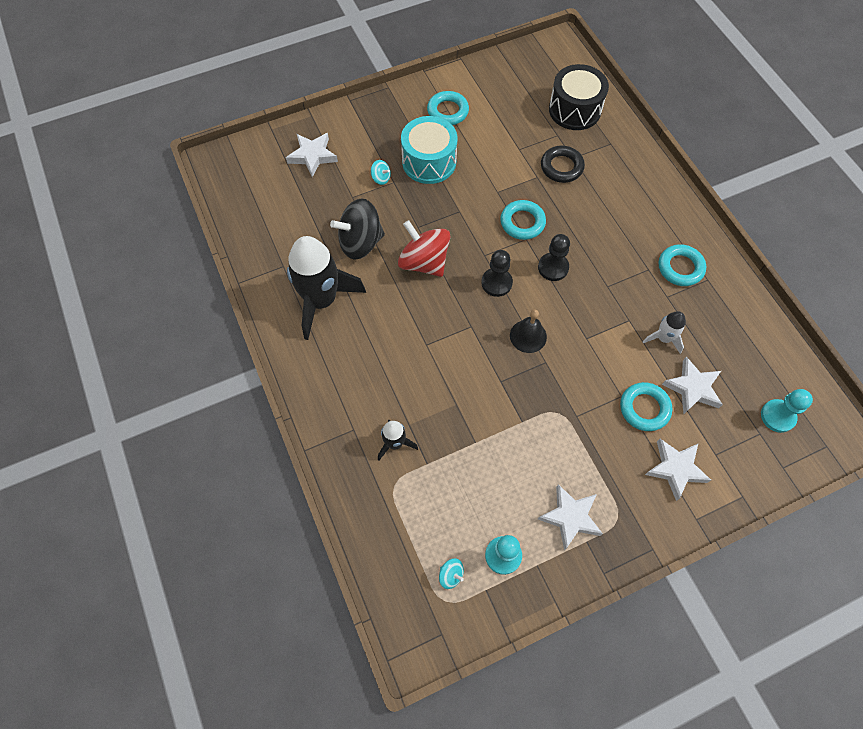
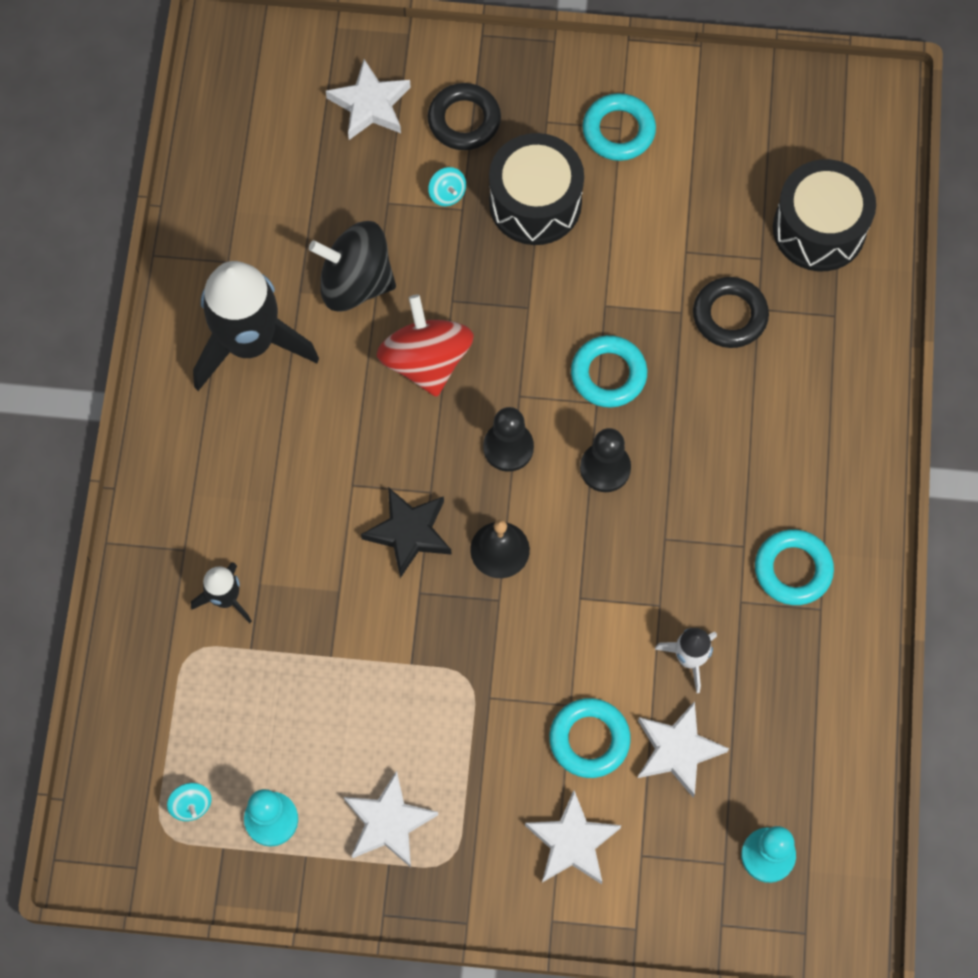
camera: 30 degrees right, 5 degrees up
turquoise drum [401,116,457,184] -> black drum [489,133,584,245]
none -> black star [361,487,452,578]
none -> black ring [428,83,501,150]

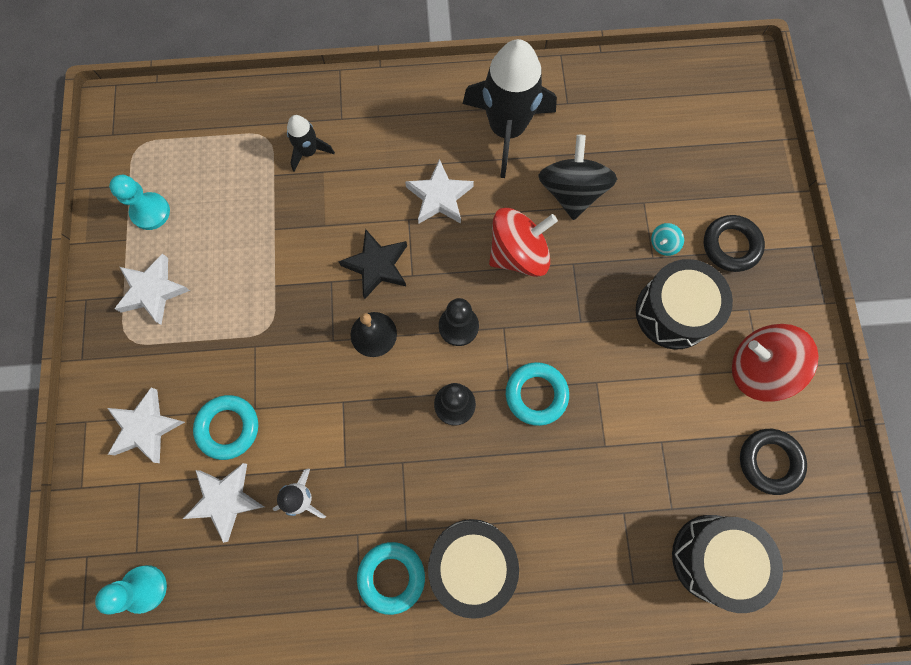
camera: 80 degrees right, 5 degrees up
turquoise spinning top [167,783,212,821] -> none
white star [326,59,411,140] -> white star moved to [405,159,474,224]
turquoise ring [582,93,656,161] -> red spinning top [732,324,819,401]
black ring [693,277,769,348] -> black ring moved to [740,429,807,495]
none -> black drum [428,519,519,619]

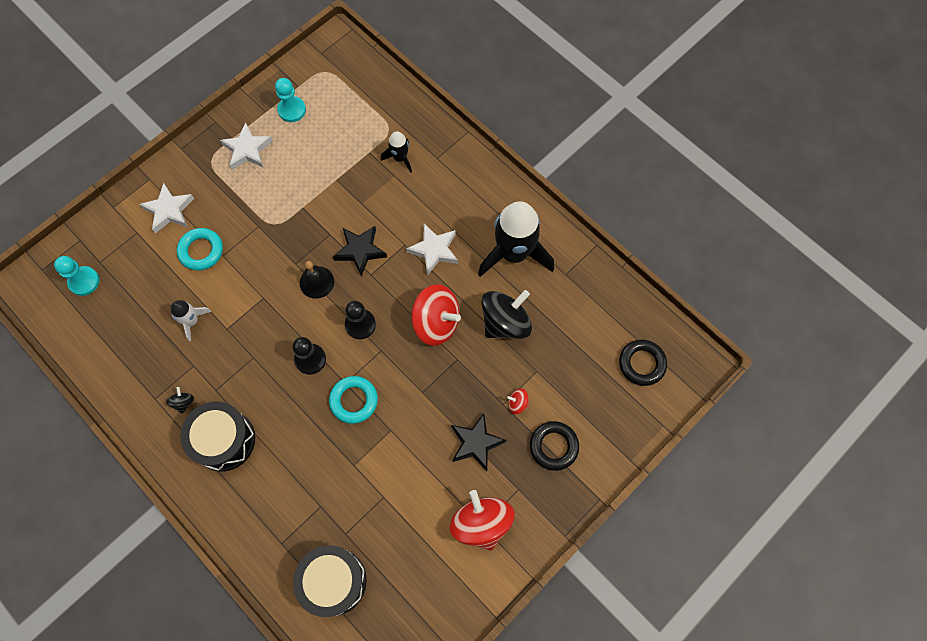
camera: 50 degrees right, 5 degrees down
white star [183,463,264,543] -> none
turquoise ring [357,542,425,615] -> black spinning top [166,387,194,414]
black drum [636,259,733,349] -> black star [451,413,507,471]
turquoise spinning top [651,223,684,256] -> red spinning top [507,389,529,414]
black ring [740,429,807,495] -> black ring moved to [619,340,667,386]

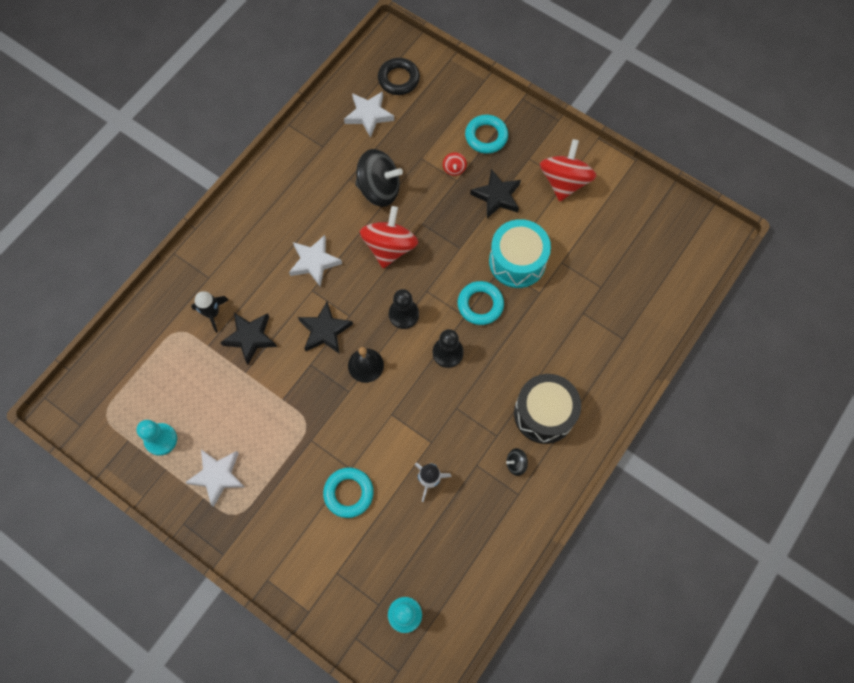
camera: 100 degrees left, 0 degrees up
white star [139,183,194,234] -> white star moved to [344,91,394,138]
black drum [293,545,367,617] -> none
red spinning top [450,490,515,551] -> red spinning top turned 135 degrees clockwise [540,139,596,201]
black rocket [478,201,554,277] -> none
black spinning top [481,290,532,339] -> black spinning top turned 150 degrees clockwise [355,149,403,207]
black ring [530,421,579,471] -> turquoise ring [465,115,508,154]
none -> black star [220,313,277,365]
none -> turquoise drum [489,219,551,288]

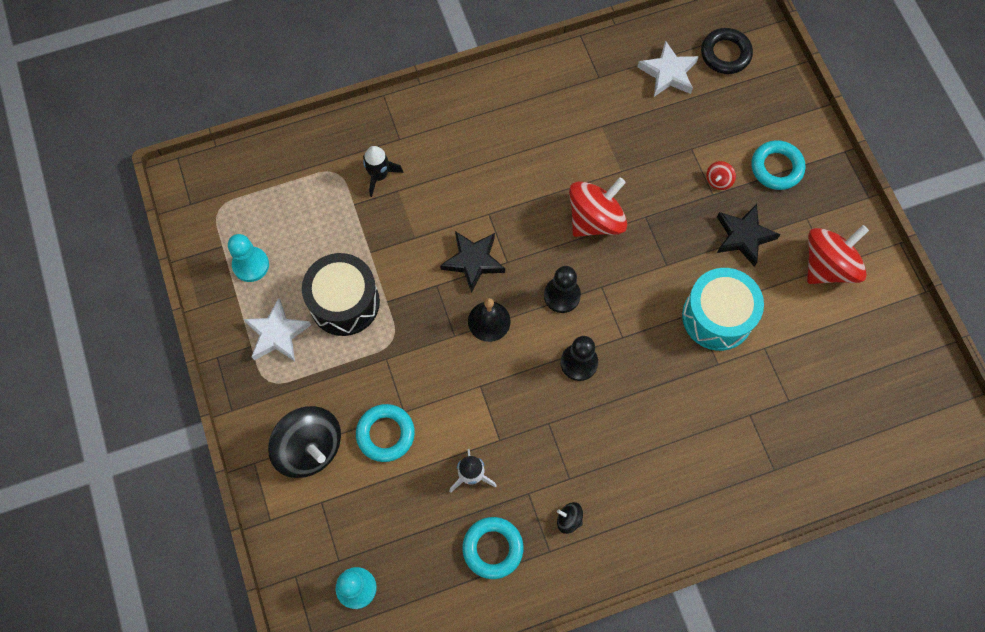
camera: 35 degrees right, 0 degrees up
black star [220,313,277,365] -> none
white star [289,235,342,287] -> none
black spinning top [355,149,403,207] -> black spinning top moved to [268,406,341,478]
turquoise ring [458,281,504,325] -> turquoise ring moved to [462,517,523,579]
black drum [514,374,581,444] -> black drum moved to [302,253,380,336]

